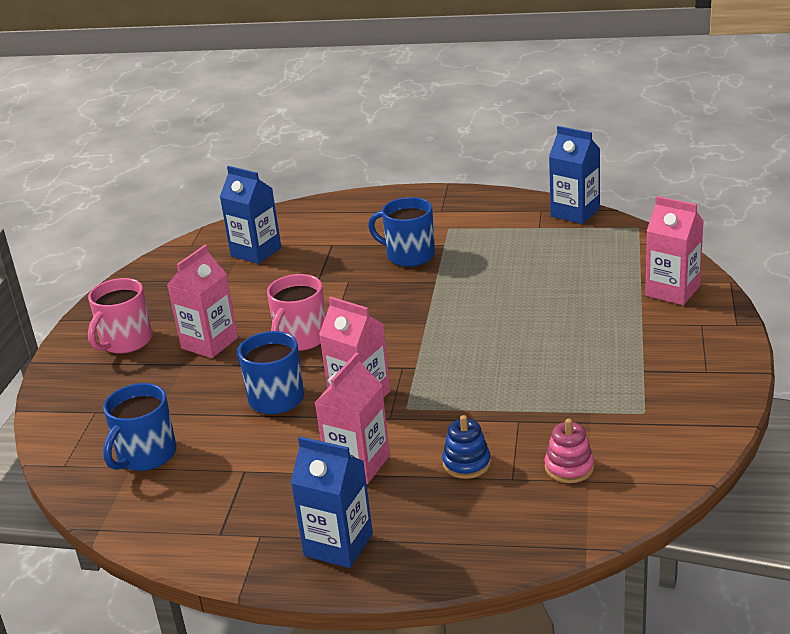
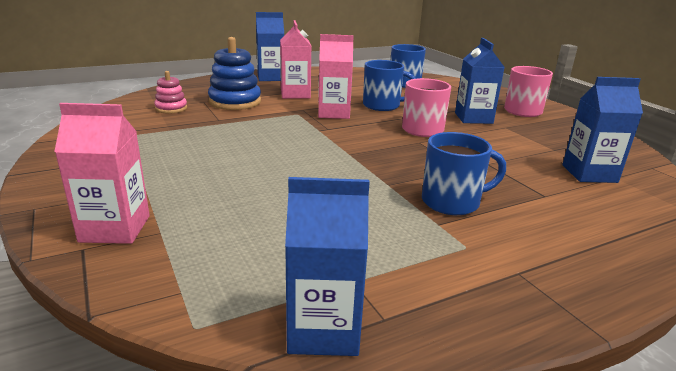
camera: 140 degrees right, 5 degrees down
pink carton [167,245,238,358] -> blue carton [455,38,504,124]
blue stacking toy [442,415,491,479] -> blue stacking toy [208,37,261,110], size x1.76

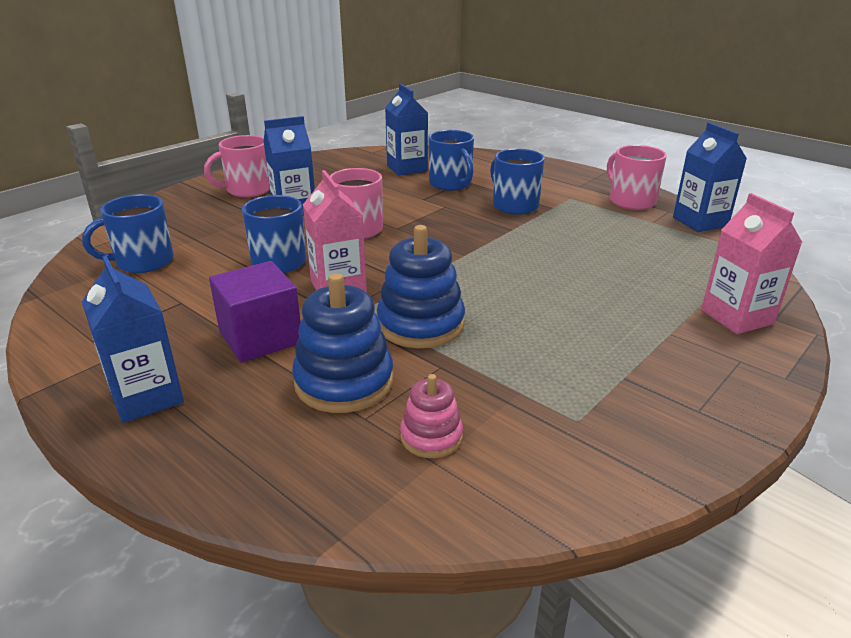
camera: 110 degrees left, 5 degrees up
pink carton [280,20,311,99] -> purple cube [209,261,301,363]
none -> blue stacking toy [377,225,465,348]
none -> blue mug [428,130,474,191]
none -> pink mug [607,145,667,210]

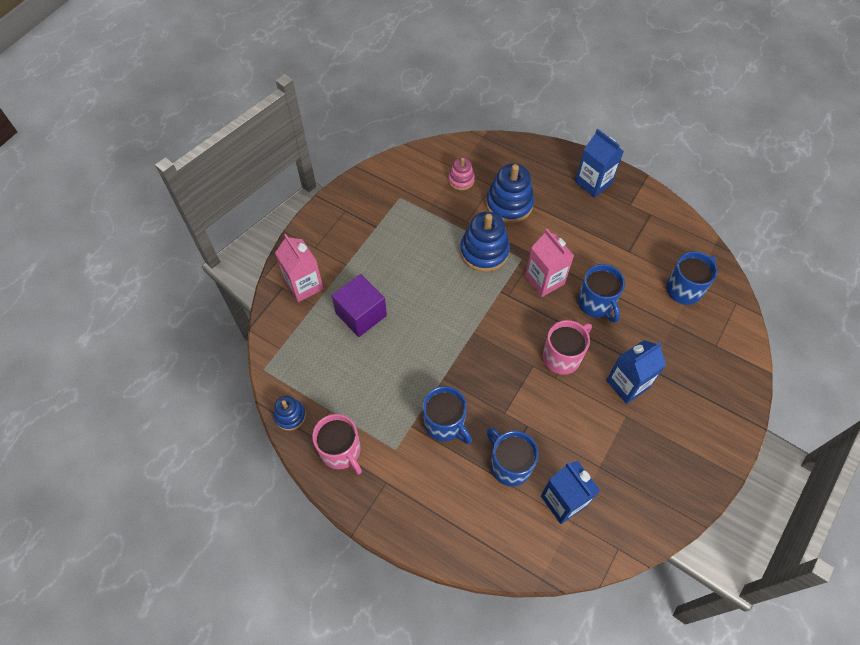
camera: 170 degrees right, 30 degrees up
pink mug [204,135,270,197] -> none
purple cube [209,261,301,363] -> purple cube moved to [332,274,387,337]
blue carton [673,122,747,232] -> blue stacking toy [273,396,306,431]

